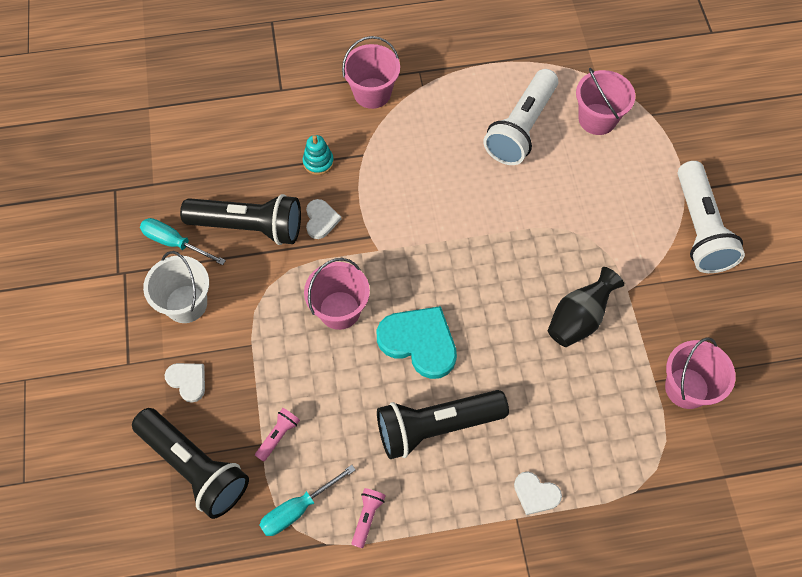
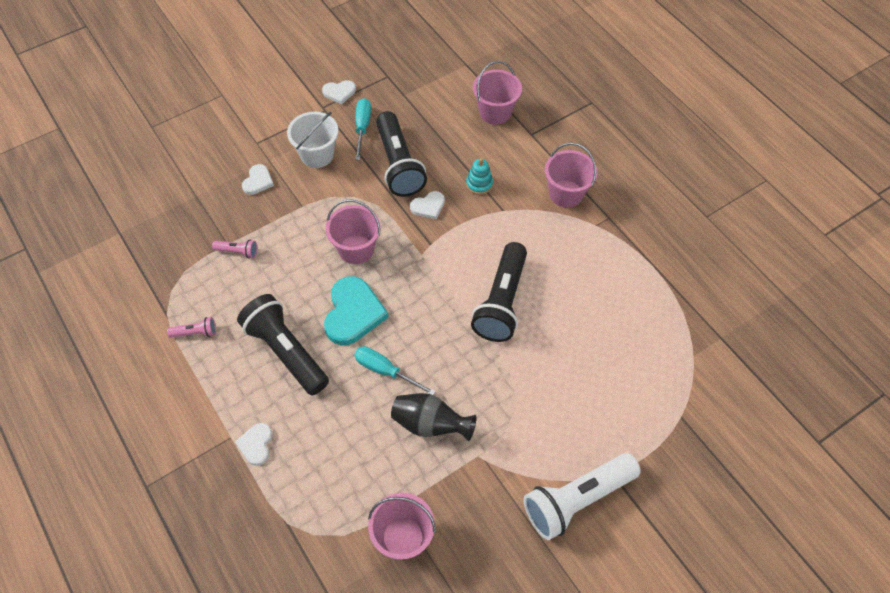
camera: 65 degrees right, 5 degrees down
black flashlight [132,408,249,519] -> black flashlight moved to [471,242,527,342]
turquoise screwdriver [259,465,356,536] -> turquoise screwdriver moved to [354,346,436,395]
white flashlight [483,69,558,165] -> none
pink bucket [576,68,635,135] -> pink bucket moved to [473,61,522,125]
none -> white heart [322,80,356,105]

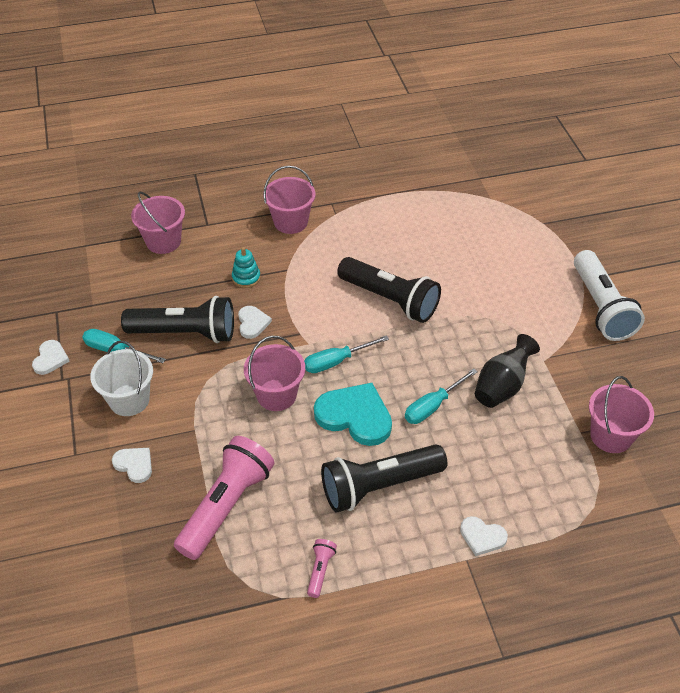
camera: 70 degrees left, 10 degrees down
pink flashlight [212,240,257,258] -> pink flashlight [174,436,274,560], size x2.35
none -> turquoise screwdriver [304,335,389,373]

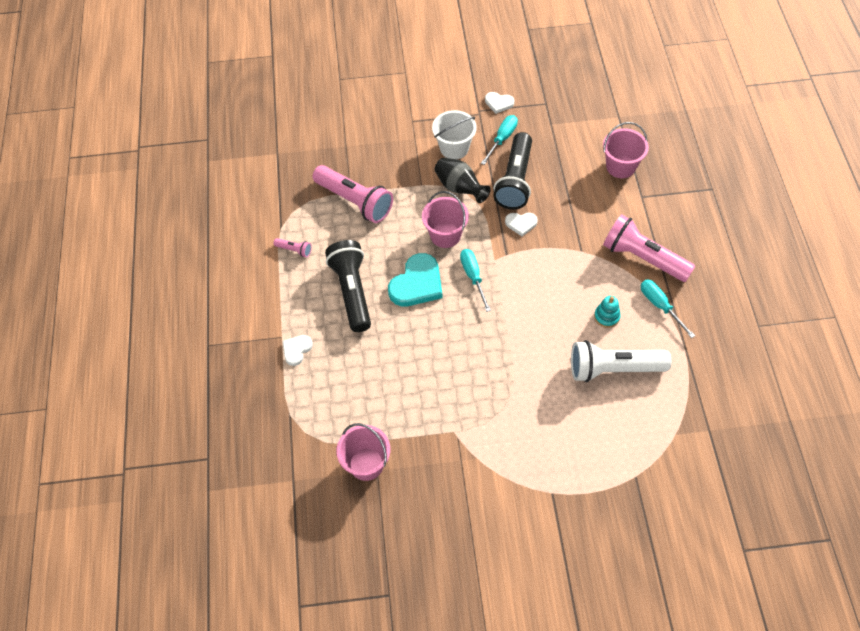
camera: 100 degrees right, 10 degrees up
white heart [112,448,152,483] -> none
turquoise stacking toy [232,247,261,288] -> turquoise stacking toy moved to [594,296,621,328]
pink bucket [263,166,316,234] -> pink flashlight [603,214,695,282]
black flashlight [337,257,441,323] -> none
turquoise screwdriver [405,368,478,424] -> turquoise screwdriver moved to [641,279,695,338]
black vase [475,334,540,408] -> black vase moved to [434,158,491,203]
white flashlight [574,250,645,341] -> white flashlight moved to [571,340,671,382]

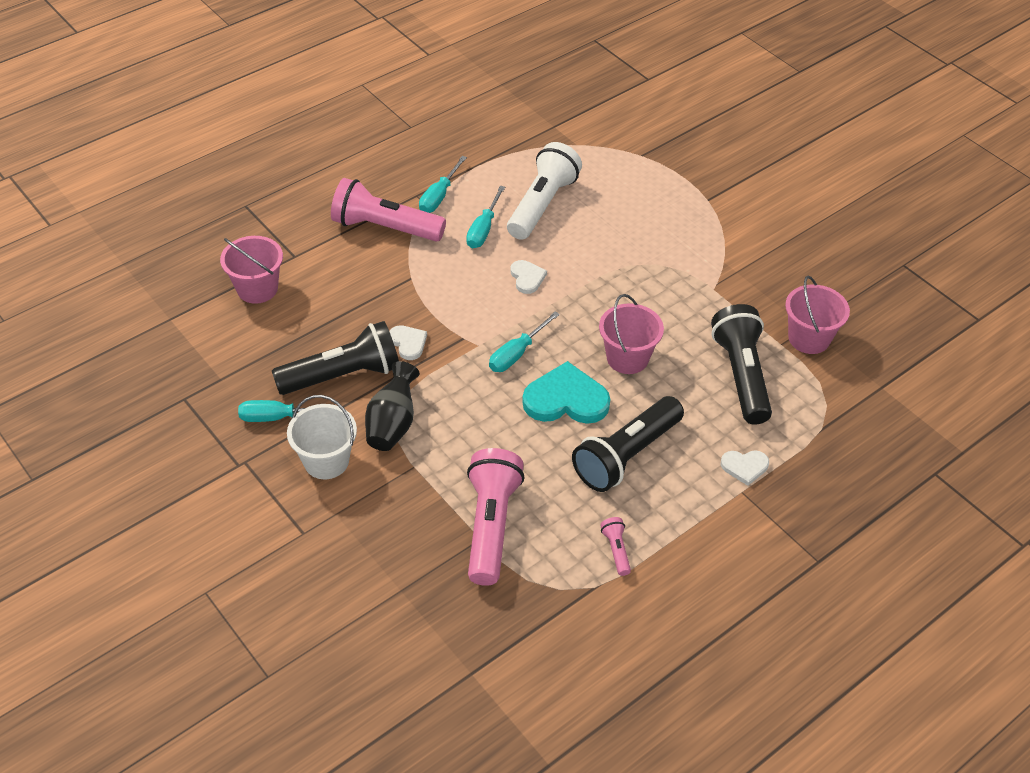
camera: 125 degrees left, 10 degrees down
pink bucket [422,191,469,248] -> pink bucket moved to [599,294,664,374]
white heart [485,92,514,114] -> white heart moved to [511,260,547,294]
white flashlight [571,340,671,382] -> white flashlight turned 120 degrees counterclockwise [507,142,582,240]
turquoise stacking toy [594,296,621,328] -> turquoise screwdriver [466,186,505,248]
pink flashlight [603,214,695,282] -> pink flashlight turned 105 degrees clockwise [331,178,446,241]
none -> black flashlight [711,304,772,424]

